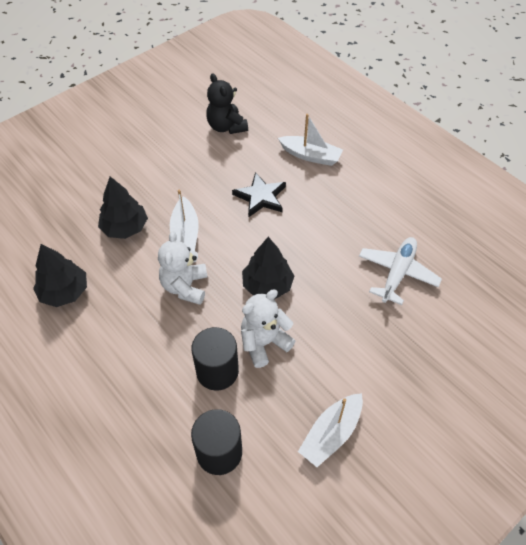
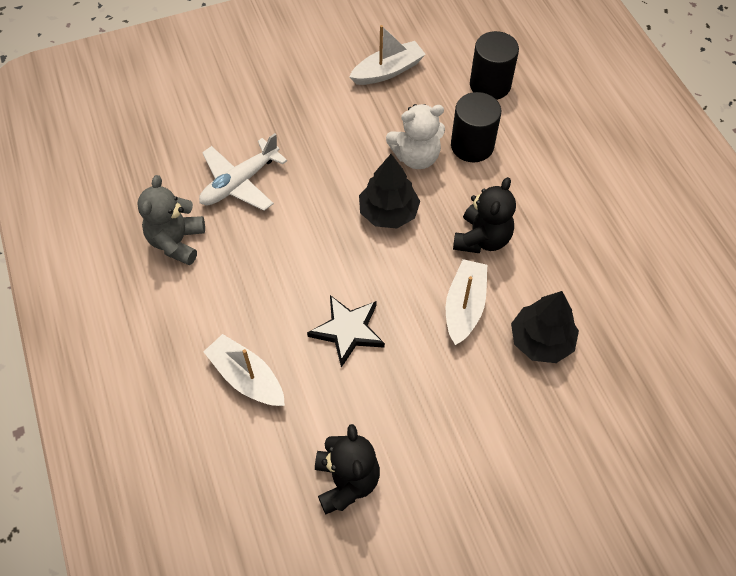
camera: 160 degrees left, 5 degrees up
black tree [33,244,87,307] -> none
white teddy bear [158,231,208,305] -> black teddy bear [453,177,516,253]
none -> grey teddy bear [137,175,205,265]

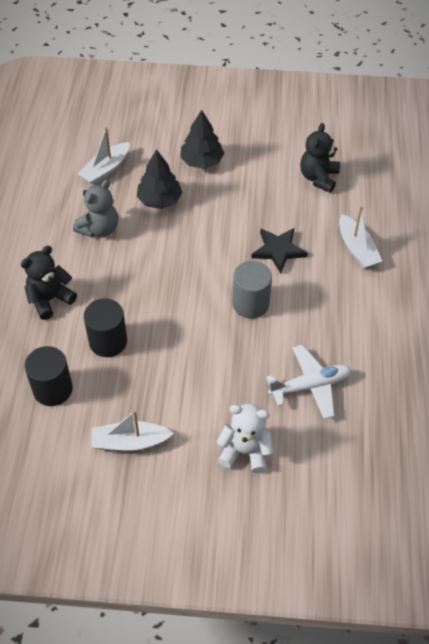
camera: 155 degrees left, 5 degrees down
grey teddy bear [137,175,205,265] -> grey teddy bear moved to [73,179,118,237]
black tree [359,154,420,228] -> black tree moved to [180,110,224,169]
white teddy bear [386,104,445,169] -> white teddy bear moved to [217,404,274,473]
white boat [446,259,487,345] -> white boat moved to [78,127,130,185]
black teddy bear [453,177,516,253] -> black teddy bear moved to [21,246,77,320]
none -> grey cylinder [232,261,272,319]

